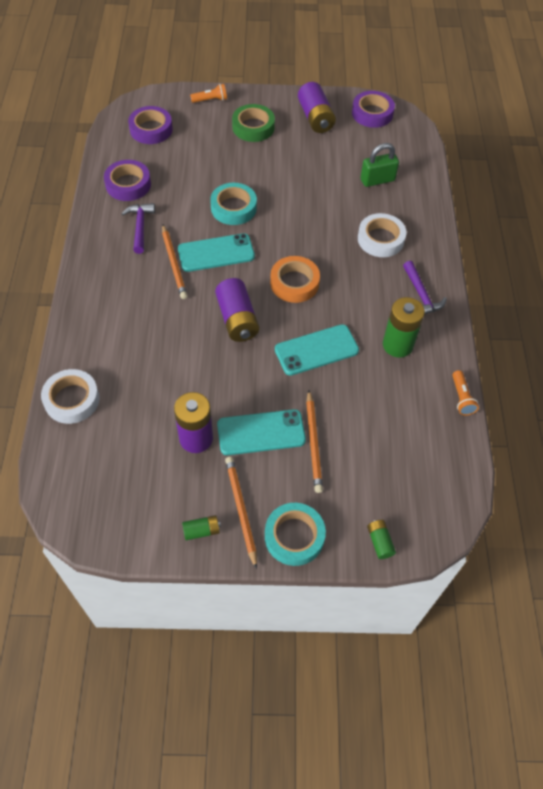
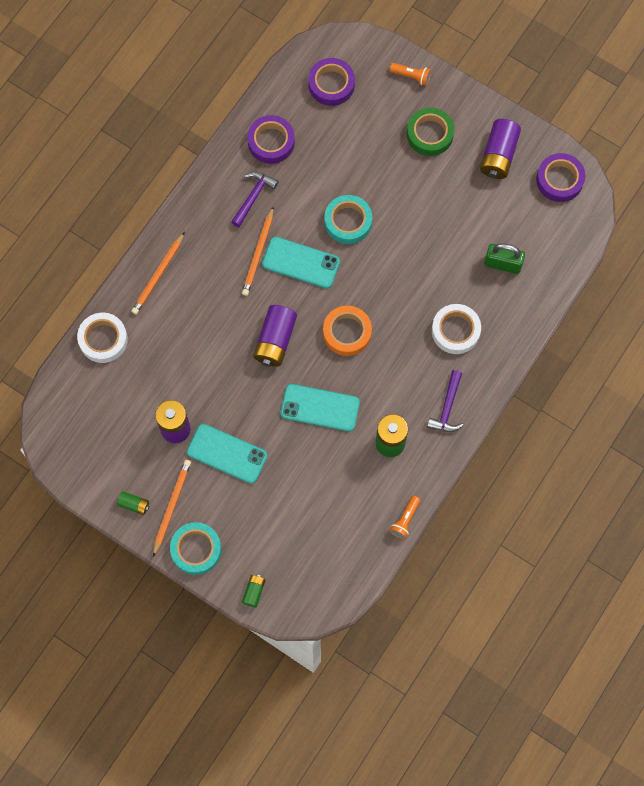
camera: 35 degrees right, 15 degrees up
orange pencil [306,390,323,493] -> orange pencil moved to [131,232,185,314]

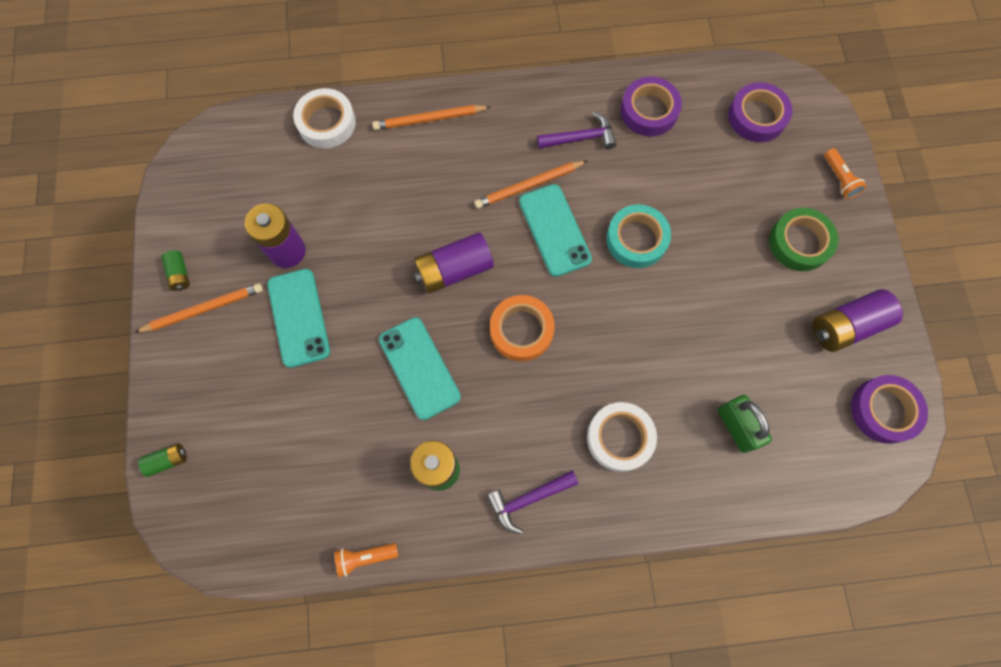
camera: 50 degrees right, 0 degrees up
turquoise tape [170,522,222,575] -> none

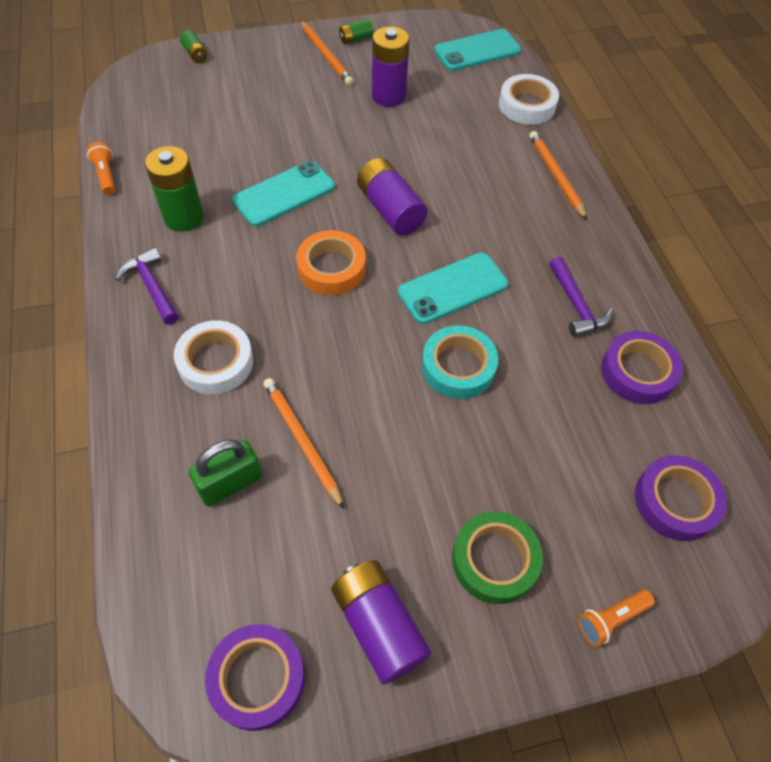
camera: 80 degrees right, 15 degrees down
turquoise phone [267,269,330,368] -> turquoise phone moved to [434,29,521,71]
orange pencil [474,160,588,209] -> orange pencil moved to [263,378,344,509]

